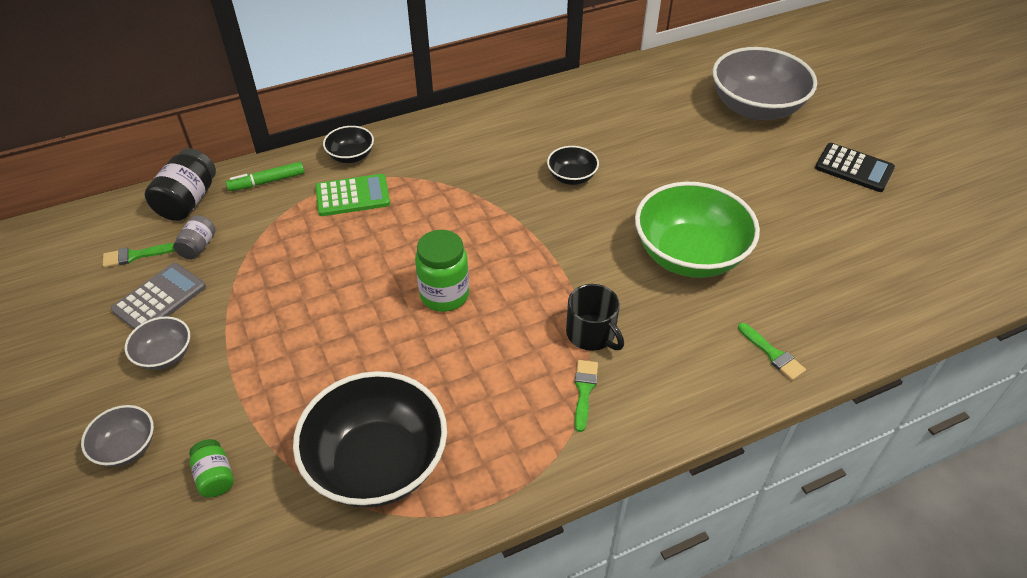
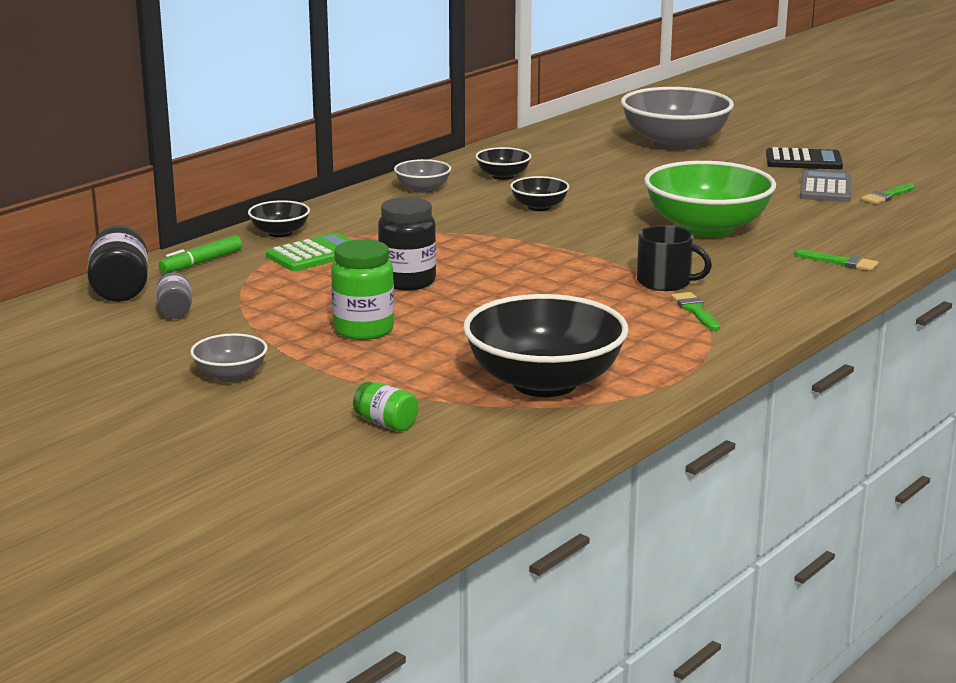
camera: 25 degrees left, 25 degrees down
grey bowl [81,405,154,467] -> grey bowl moved to [394,159,451,193]
green brush [103,243,175,268] -> green brush moved to [861,183,915,204]
grey calculator [111,263,206,329] -> grey calculator moved to [800,170,851,202]
green jar [415,230,469,312] -> green jar moved to [331,239,394,340]
none -> black jar [378,197,436,290]
none -> black bowl [475,147,531,180]

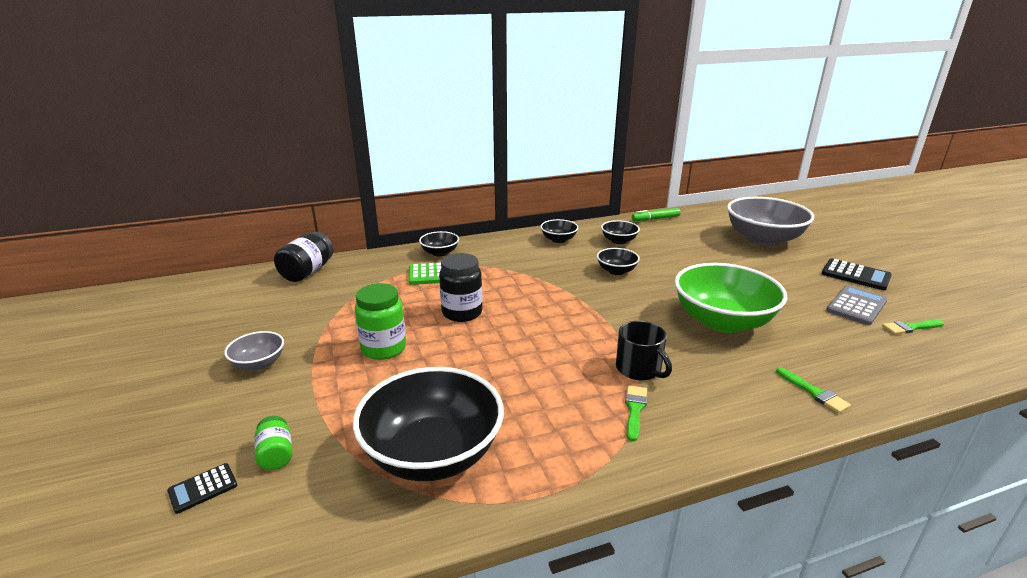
camera: 30 degrees right, 5 degrees up
grey jar [156,272,192,319] -> none
green marker [159,235,242,273] -> green marker moved to [632,208,681,221]
grey bowl [394,159,451,193] -> black bowl [540,219,579,243]
none -> black calculator [167,463,237,514]

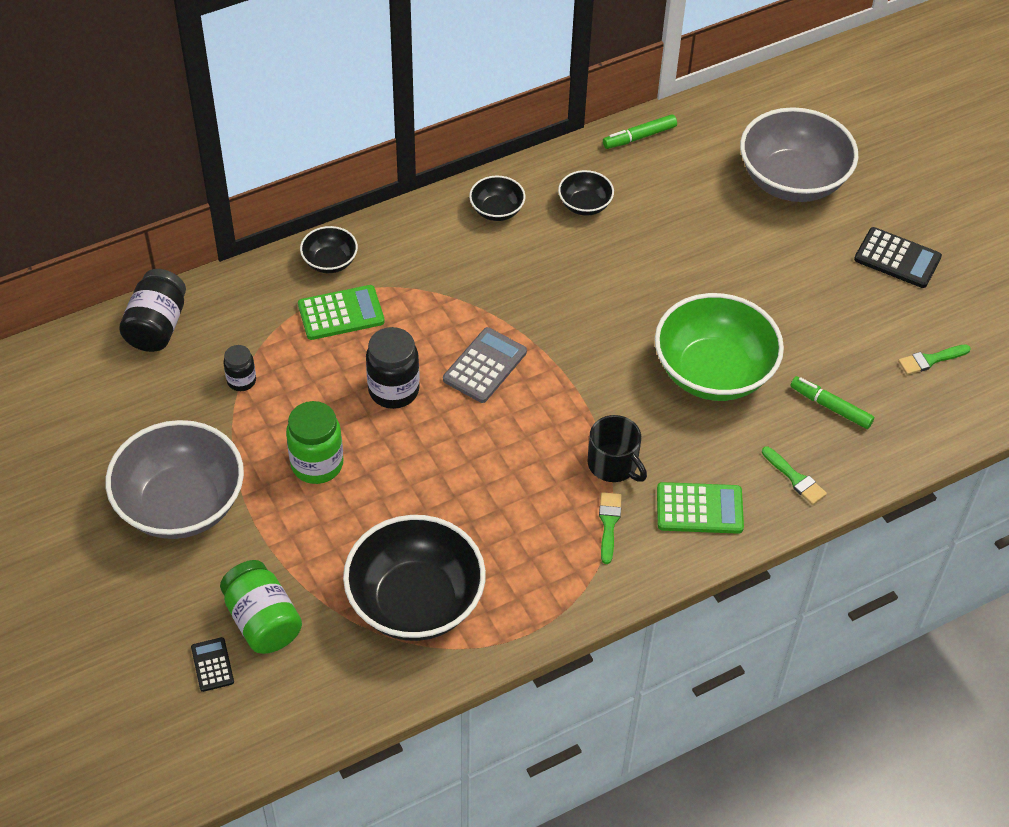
camera: 10 degrees left, 25 degrees up
black calculator [167,463,237,514] -> black calculator turned 120 degrees clockwise [191,637,234,692]
grey bowl [224,331,284,370] -> grey bowl [106,420,244,539], size x2.12
green jar [254,416,292,470] -> green jar [220,560,302,654], size x1.73
black bowl [597,248,640,275] -> none
grey calculator [826,285,888,325] -> grey calculator moved to [443,327,527,403]
none -> black jar [223,345,256,391]
none -> green calculator [657,482,744,534]
none -> green marker [790,376,874,429]

